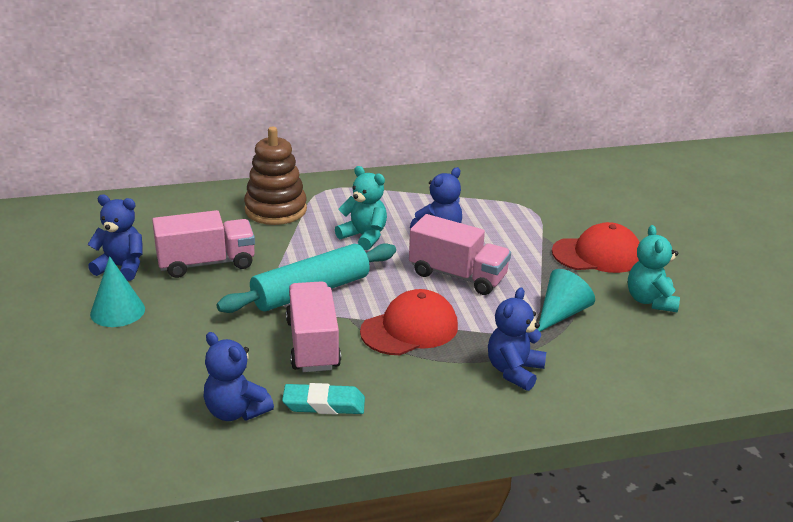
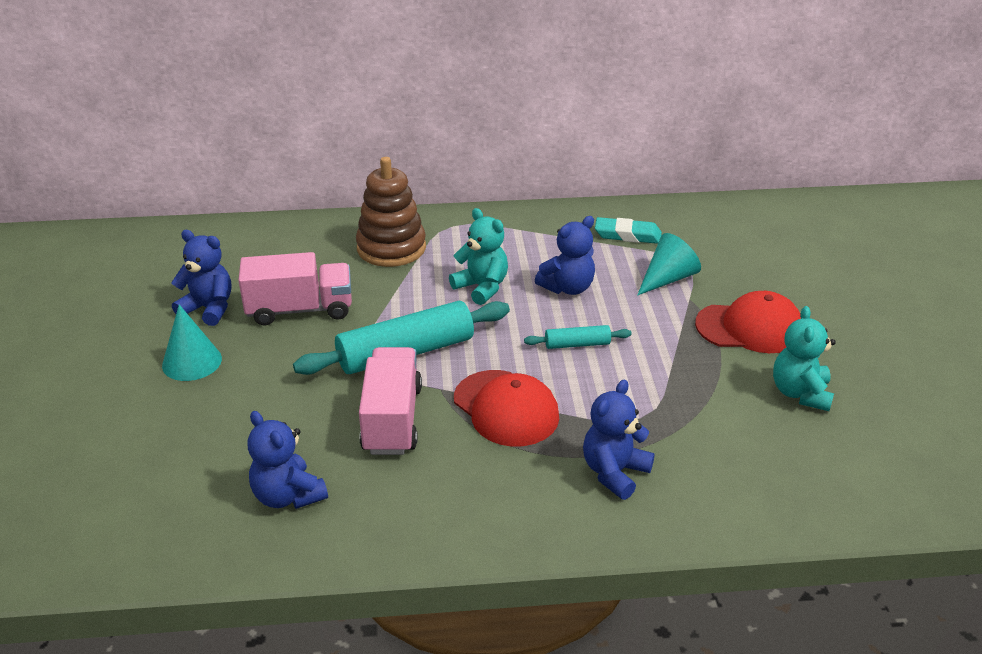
camera: 10 degrees right, 5 degrees up
turquoise eraser [282,383,365,415] -> turquoise eraser moved to [595,217,662,244]
red cap [360,289,458,355] -> red cap turned 75 degrees clockwise [454,370,559,447]
pink truck [409,214,511,295] -> turquoise rolling pin [524,325,632,349]
turquoise cone [537,269,595,332] -> turquoise cone moved to [637,233,701,296]

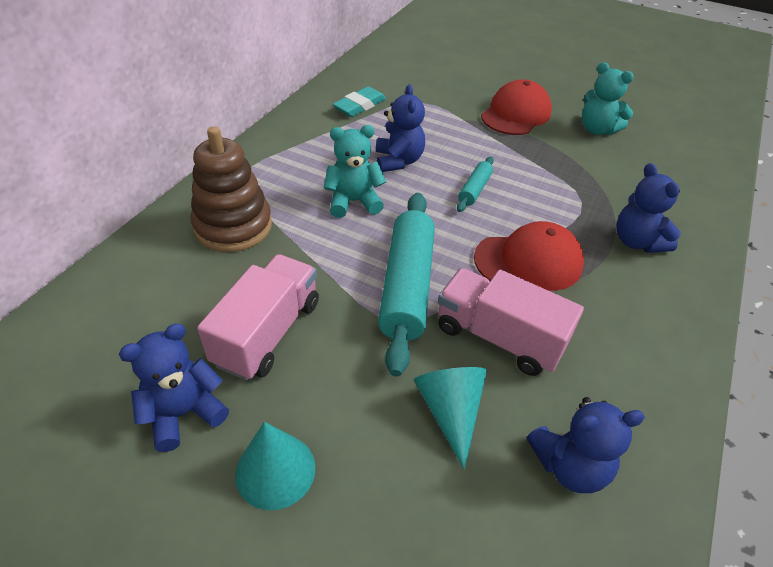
camera: 60 degrees left, 10 degrees up
turquoise cone [637,233,701,296] -> turquoise cone moved to [414,367,487,470]

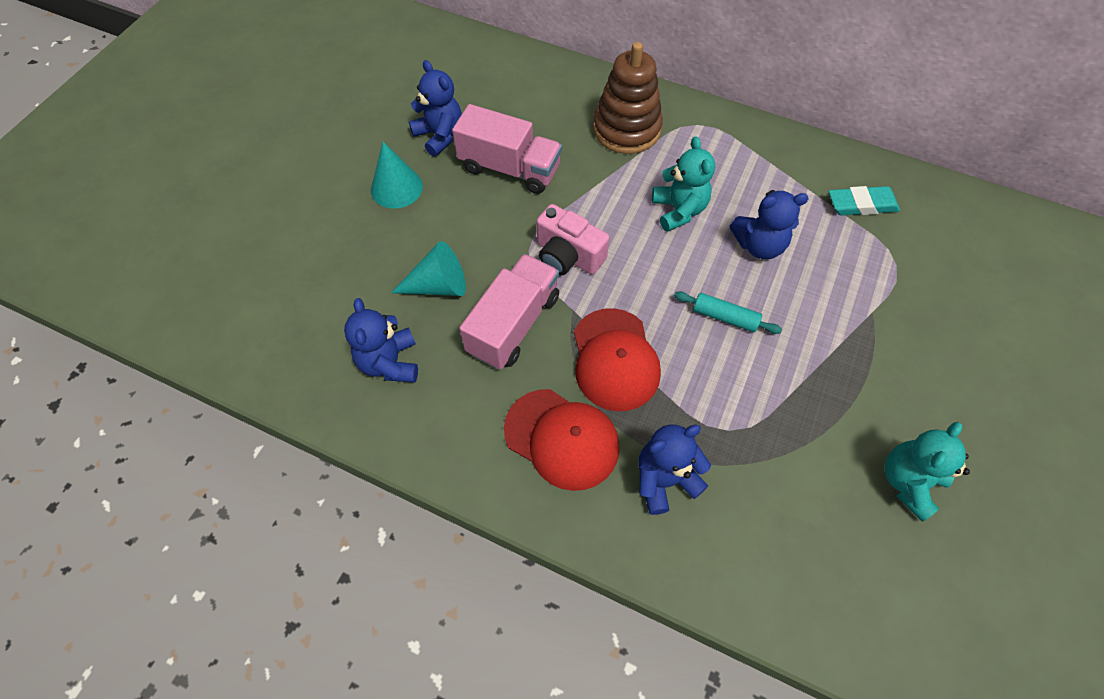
camera: 90 degrees right, 15 degrees up
turquoise eraser [333,87,386,117] -> turquoise eraser turned 45 degrees counterclockwise [829,186,900,216]
turquoise rolling pin [378,193,435,376] -> pink camera [536,204,609,275]
red cap [481,79,552,135] -> red cap moved to [504,389,620,491]

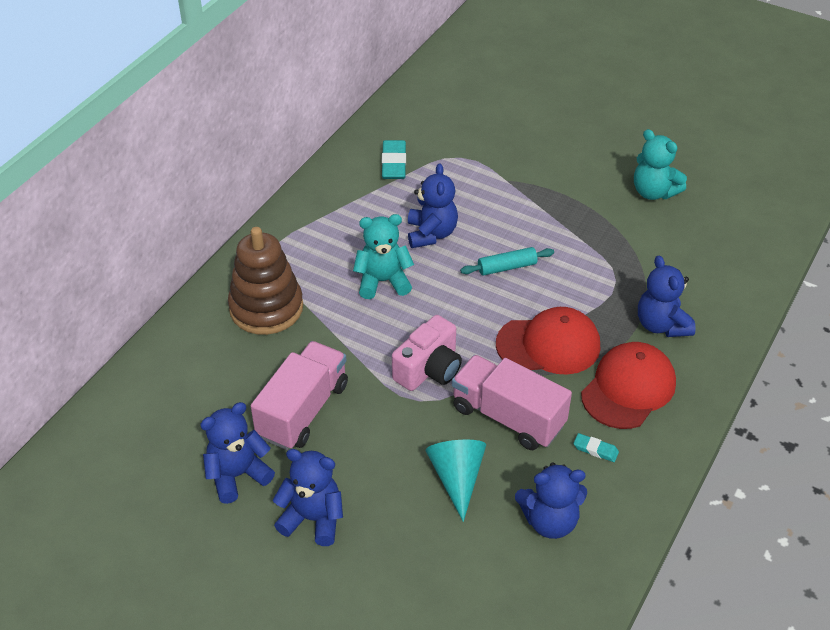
camera: 85 degrees left, 15 degrees down
turquoise cone [371,142,423,209] -> blue teddy bear [273,449,343,546]
turquoise rolling pin [674,291,782,334] -> turquoise rolling pin turned 45 degrees clockwise [460,247,554,276]
none -> turquoise eraser [574,433,619,462]

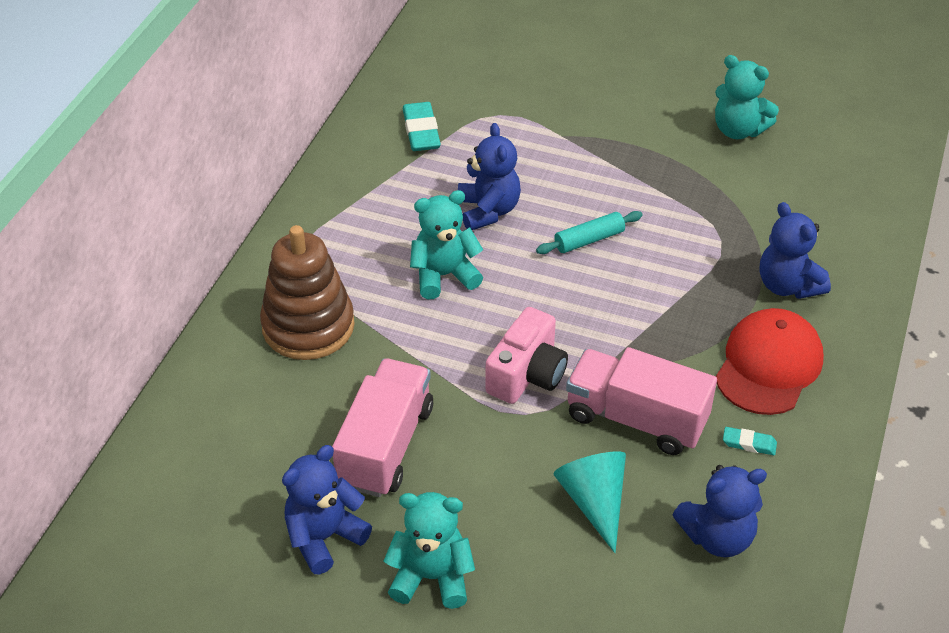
camera: 10 degrees left, 0 degrees up
blue teddy bear [273,449,343,546] -> turquoise teddy bear [384,492,475,609]
red cap [496,307,600,375] -> none

